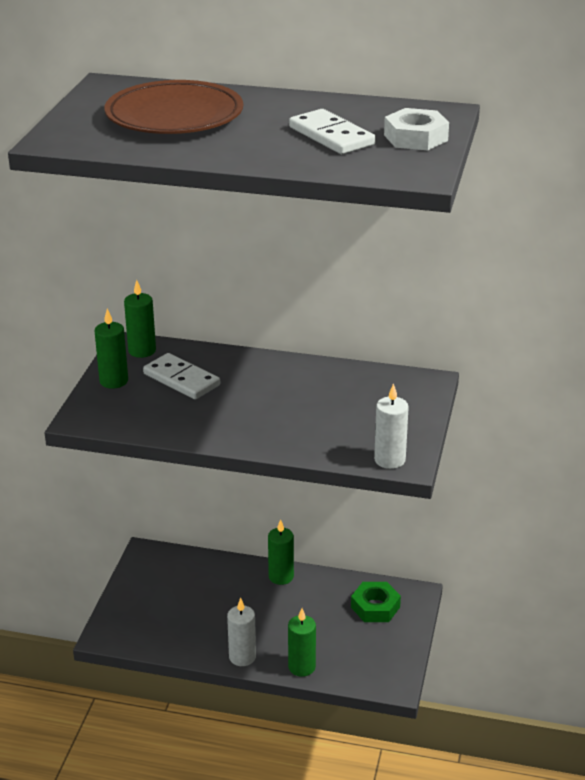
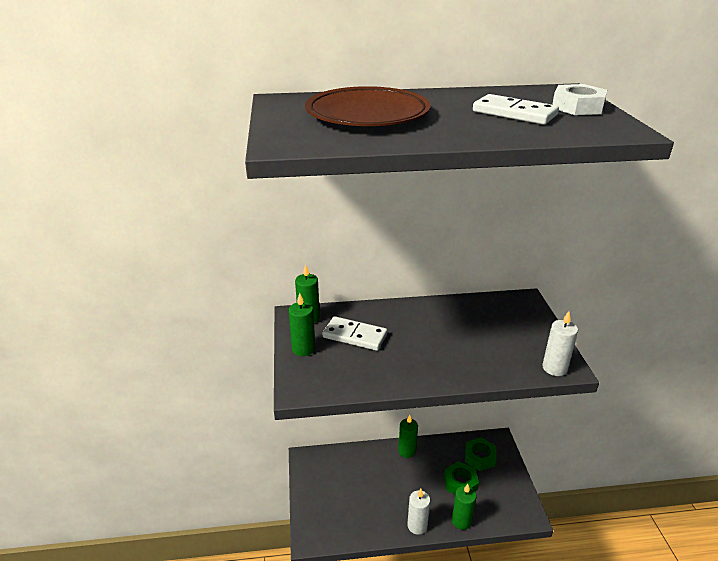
camera: 20 degrees left, 0 degrees up
none -> green nut [444,461,479,494]

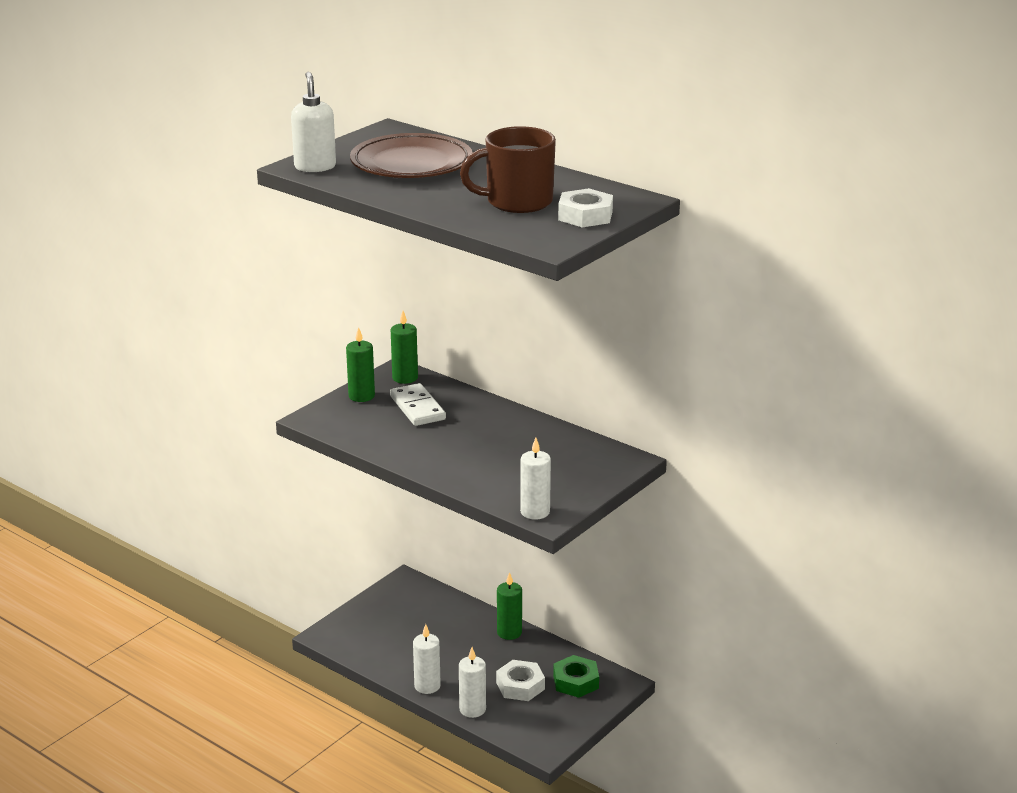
camera: 45 degrees right, 5 degrees down
green nut [444,461,479,494] -> white nut [496,660,545,701]
green candle [452,484,476,530] -> white candle [459,647,486,718]
white domino [473,94,559,125] -> brown mug [460,126,556,213]
none -> white soap dispenser [291,72,336,172]

